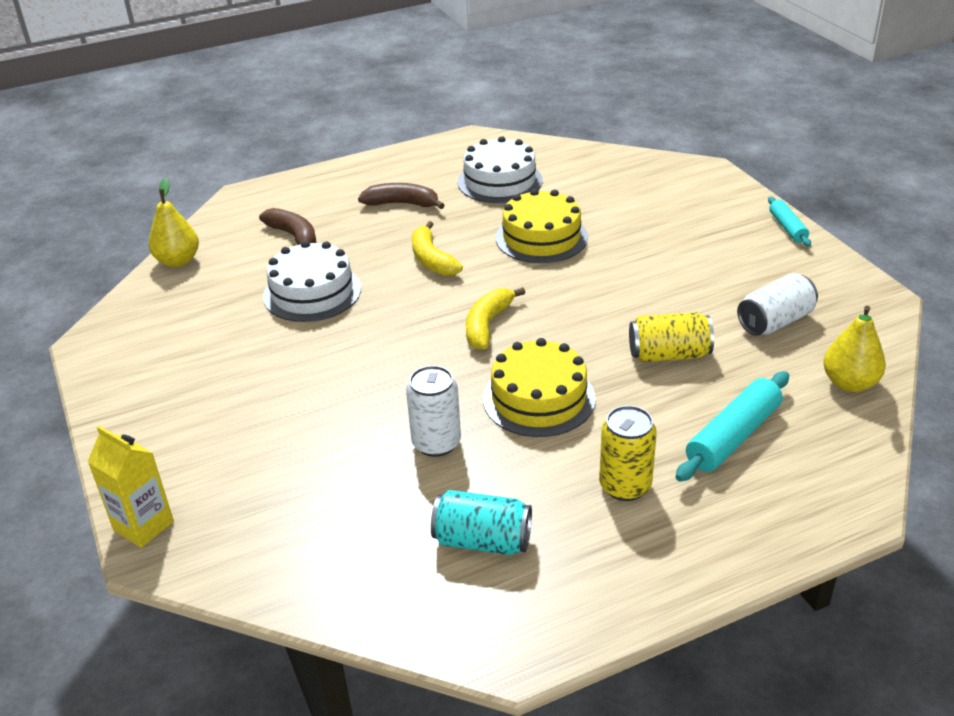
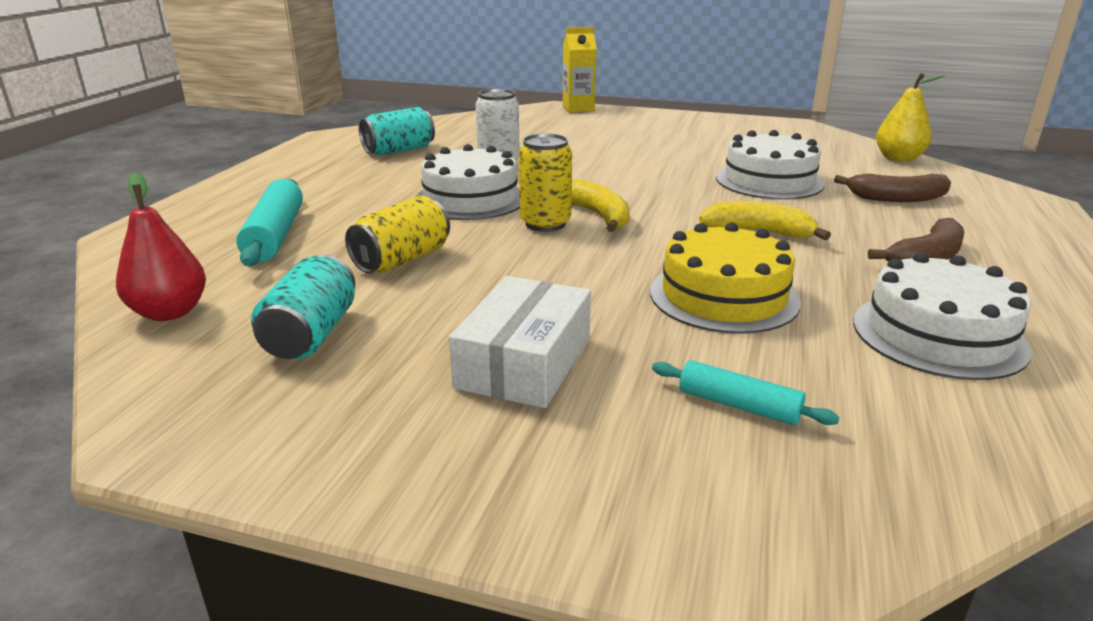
camera: 130 degrees right, 10 degrees down
yellow cake [483,338,596,437] -> white cake [415,144,520,220]
yellow can [599,405,657,501] -> yellow can moved to [519,133,572,232]
white can [737,273,818,336] -> turquoise can [251,254,355,359]
turquoise rolling pin [768,197,811,247] -> turquoise rolling pin moved to [652,360,839,426]
yellow pear [823,306,886,392] -> red pear [116,173,206,321]
none -> white box [449,276,591,408]

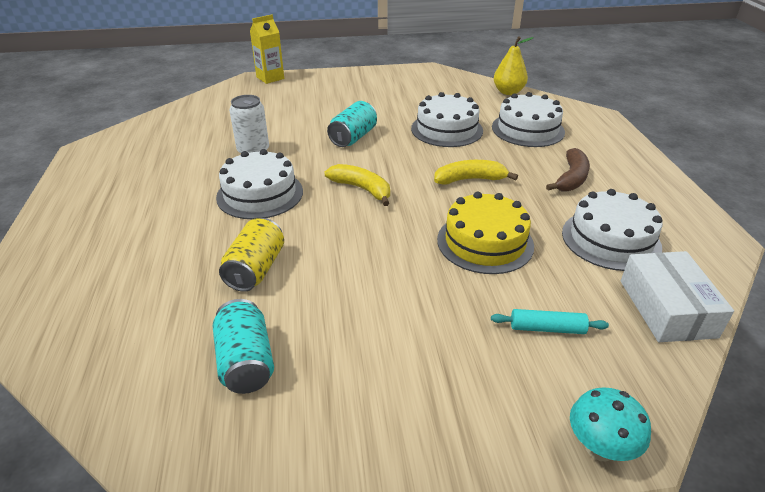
camera: 25 degrees left, 10 degrees up
red pear [116,173,206,321] -> none
turquoise rolling pin [236,179,303,266] -> none
turquoise can [359,107,435,156] -> turquoise can moved to [327,101,377,147]
white box [449,276,591,408] -> white box moved to [621,251,734,342]
yellow can [519,133,572,232] -> none
brown banana [834,174,951,202] -> white cake [492,92,565,147]
none -> turquoise mushroom [570,387,651,461]

